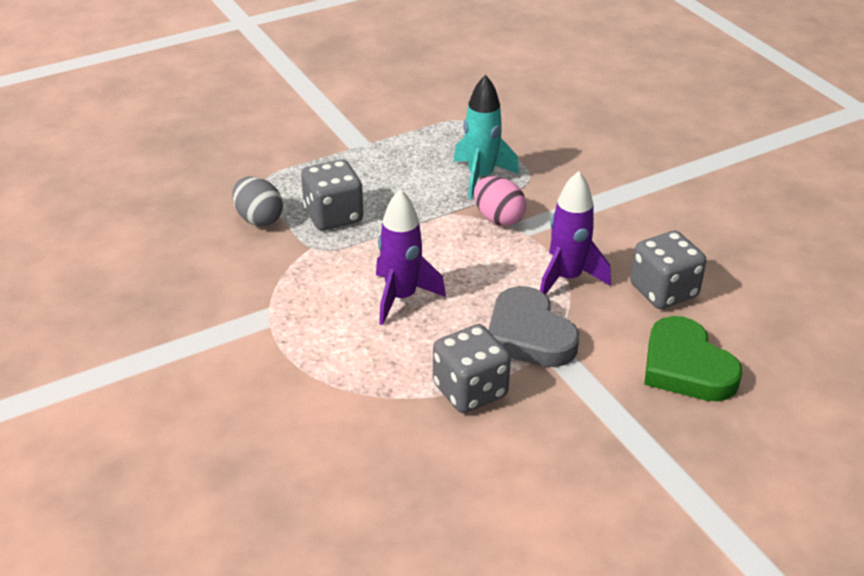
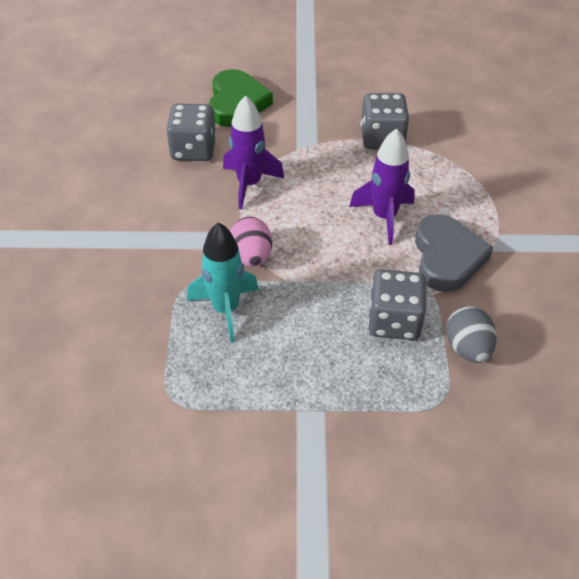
camera: 150 degrees left, 10 degrees up
grey heart [488,286,579,367] -> grey heart moved to [415,214,493,292]

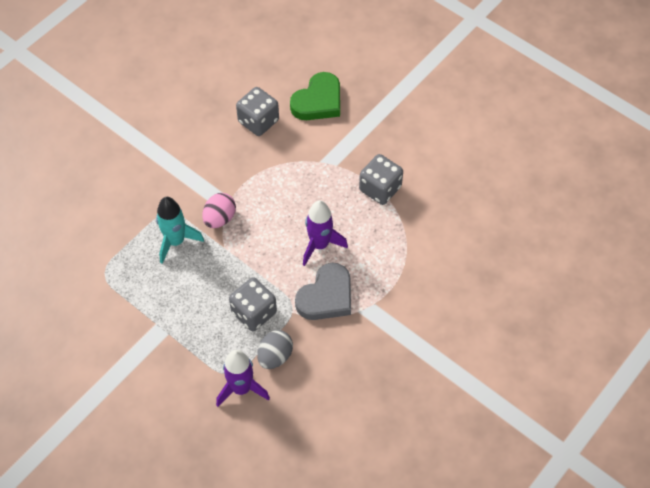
camera: 40 degrees right, 10 degrees up
purple rocket [223,95,284,209] -> purple rocket moved to [216,350,270,407]

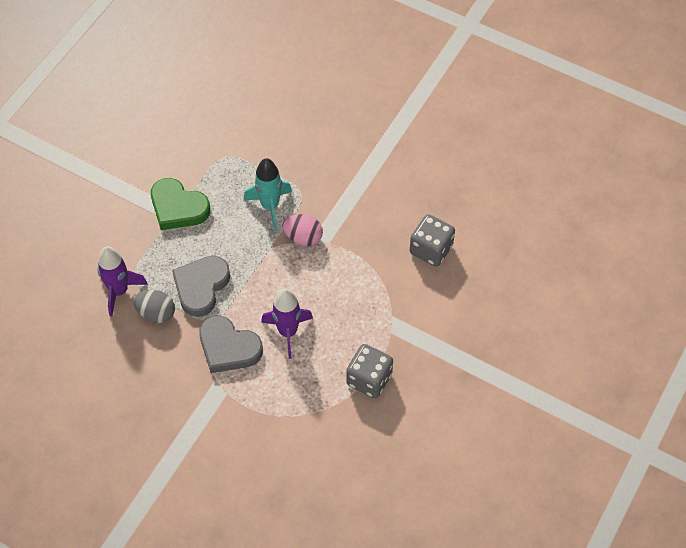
camera: 80 degrees right, 0 degrees up
grey dice [229,277,277,331] -> grey heart [172,256,230,317]
green heart [290,72,340,120] -> green heart moved to [151,178,210,230]

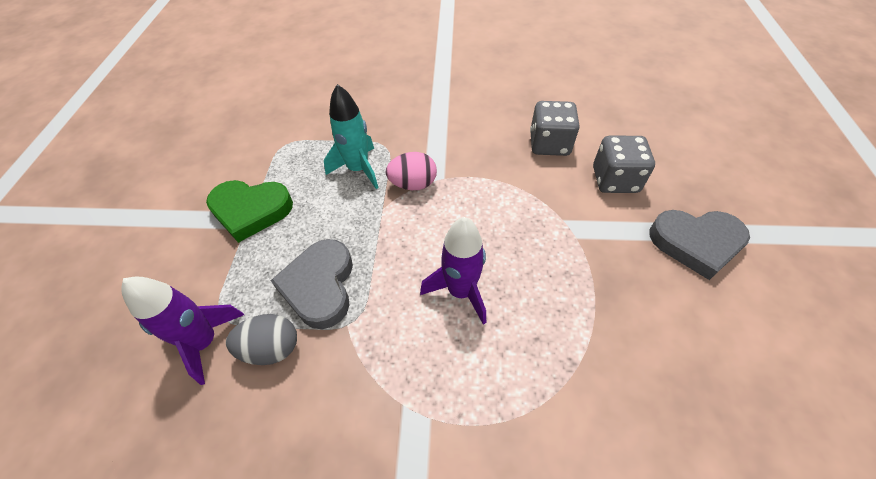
camera: 25 degrees left, 5 degrees down
grey heart [199,315,263,373] -> grey heart moved to [649,210,750,280]
grey dice [346,344,393,398] -> grey dice moved to [593,136,655,193]

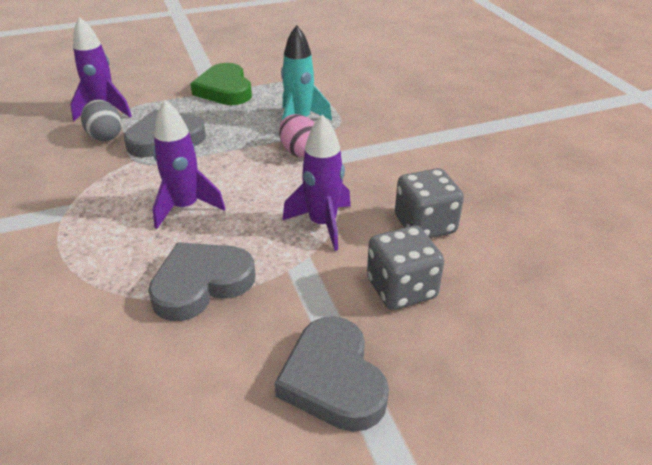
camera: 65 degrees right, 15 degrees down
none -> grey heart [148,242,255,321]
none -> purple rocket [283,114,351,251]

